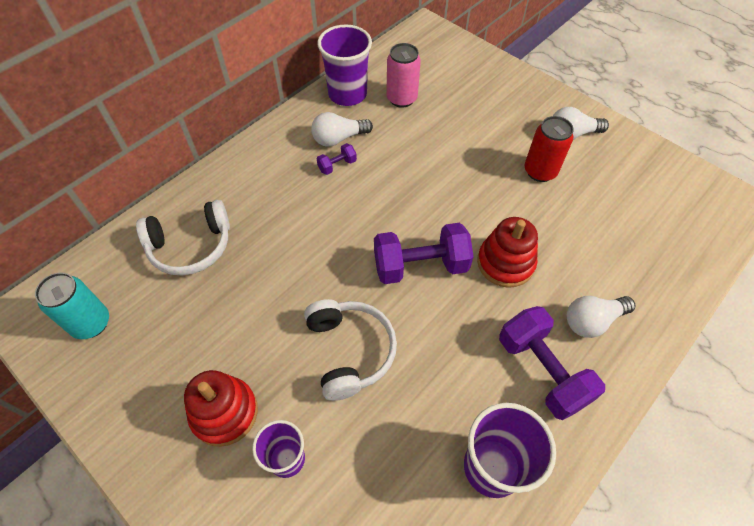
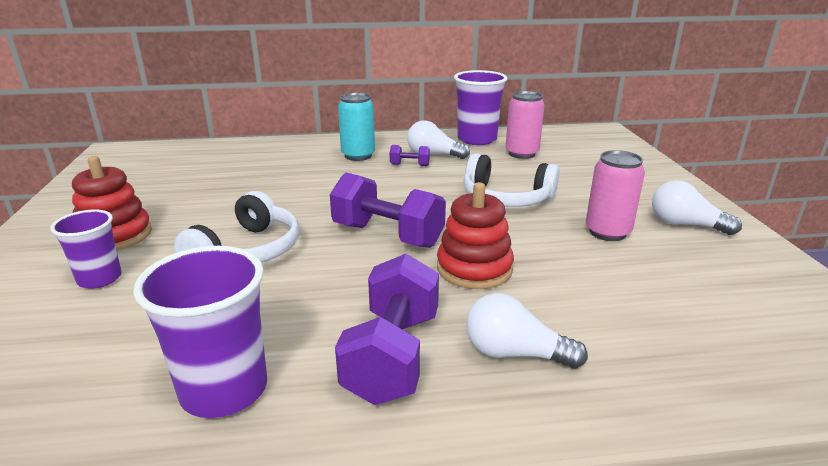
camera: 40 degrees right, 30 degrees down
turquoise can [35,272,109,339] -> turquoise can moved to [338,93,375,161]
white headphones [136,200,230,275] -> white headphones moved to [463,153,559,207]
red can [525,116,574,182] -> pink can [586,150,645,241]

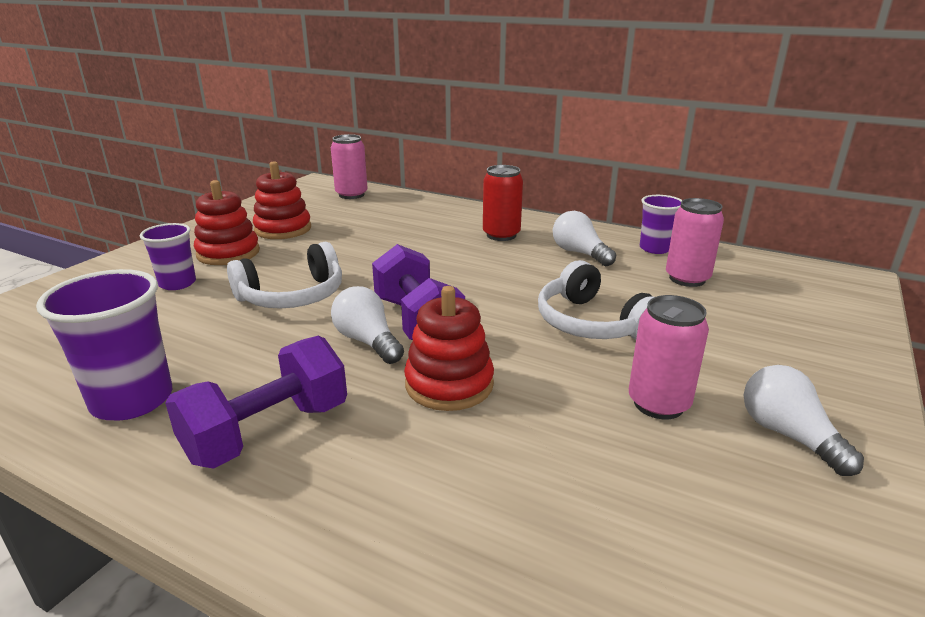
camera: 35 degrees right, 0 degrees up
turquoise can [338,93,375,161] -> red can [483,165,523,241]
purple dumbbell [390,145,430,166] -> none
purple cup [454,70,507,145] -> purple cup [640,195,682,254], size x0.63
white light bulb [466,293,588,369] -> white light bulb moved to [331,286,404,364]
none -> red stacking toy [253,161,311,239]
none -> pink can [331,134,368,199]

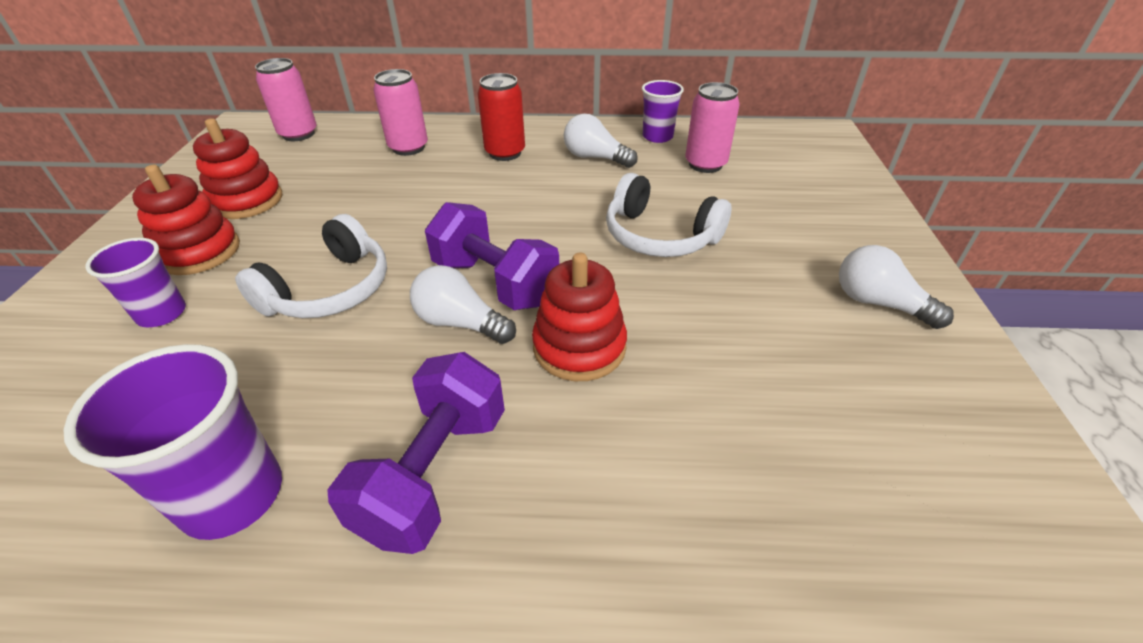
camera: 25 degrees left, 15 degrees up
pink can [629,295,709,419] -> pink can moved to [373,69,428,156]

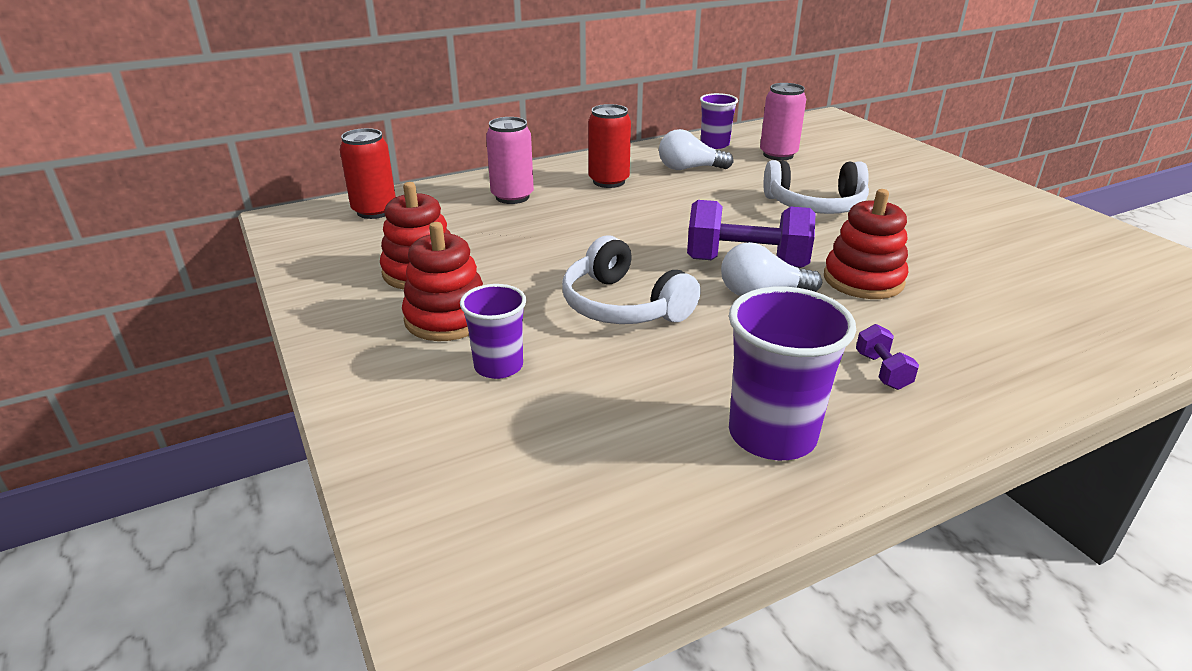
camera: 30 degrees left, 10 degrees down
white headphones [235,214,387,318] -> white headphones turned 135 degrees clockwise [562,235,701,324]
pink can [255,58,317,141] -> red can [340,128,396,219]
purple dumbbell [327,352,505,554] -> purple dumbbell [856,324,919,390], size x0.46
white light bulb [839,245,954,329] -> none

